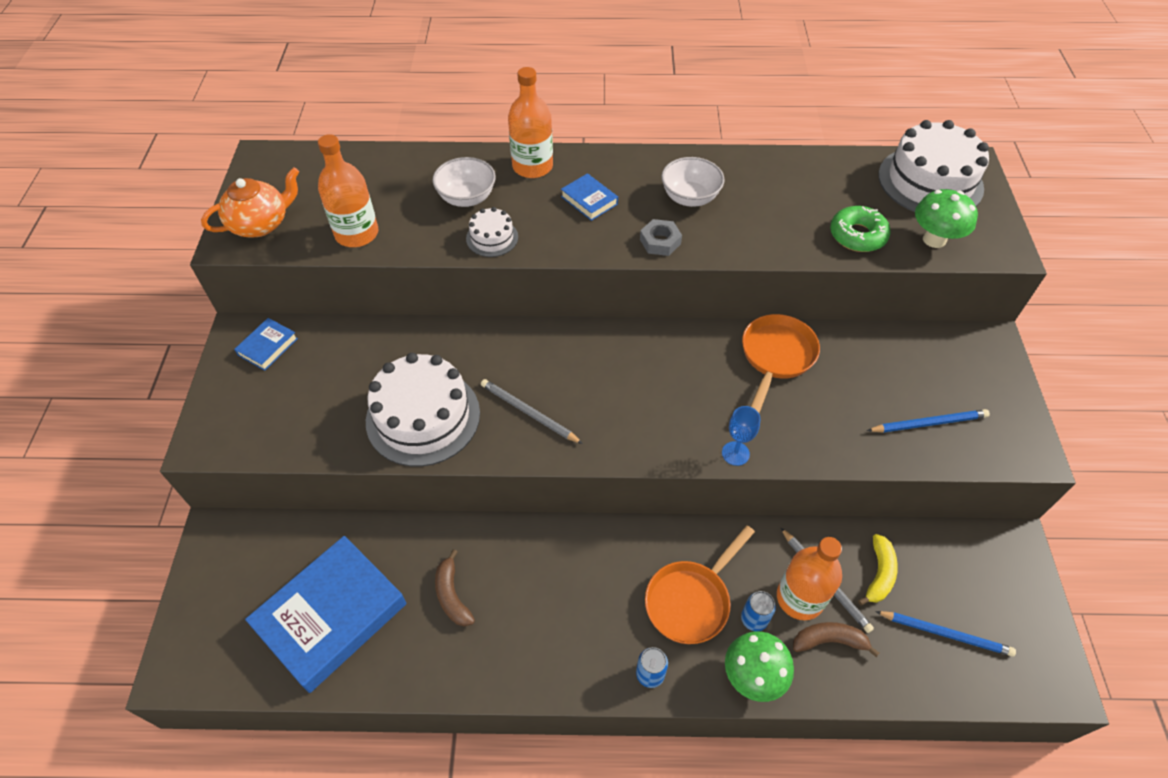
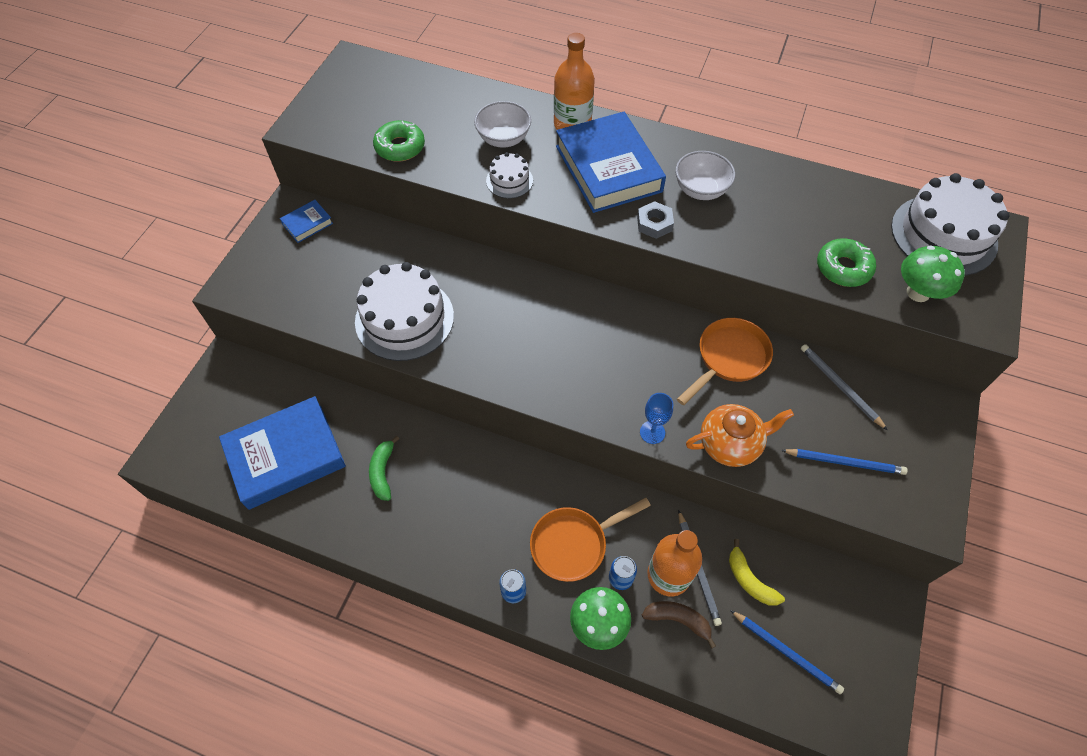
camera: 20 degrees right, 5 degrees up
orange teapot [201,167,299,237] -> orange teapot moved to [686,404,794,467]
orange bottle [318,134,378,247] -> green donut [373,120,425,162]
brown banana [435,549,475,627] -> green banana [369,436,400,501]
grey pencil [481,379,583,444] -> grey pencil moved to [801,344,888,430]
blue book [561,173,618,221] -> blue book [556,112,666,213], size x2.26
yellow banana [858,534,898,606] -> yellow banana turned 105 degrees clockwise [729,539,785,606]

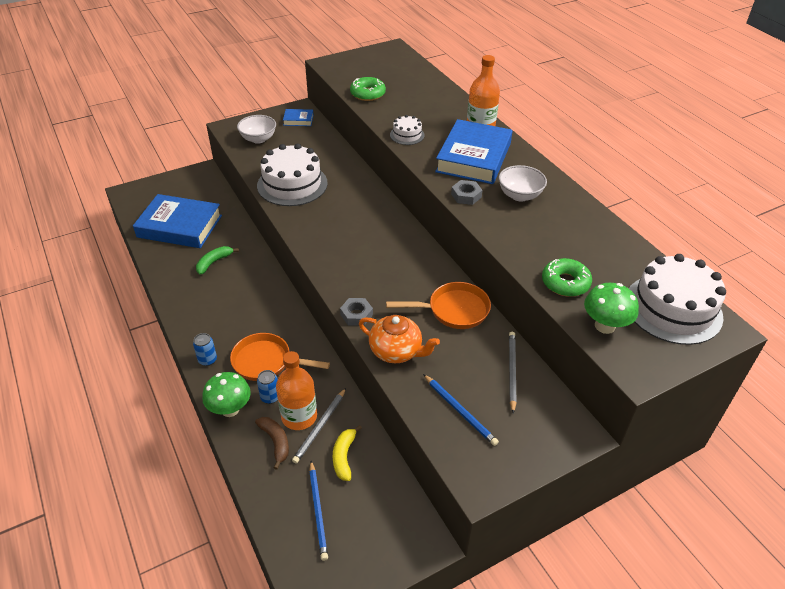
camera: 40 degrees right, 15 degrees down
white bowl [474,101,531,148] -> white bowl moved to [237,115,276,144]
blue goblet [640,393,673,444] -> grey nut [340,298,373,326]

